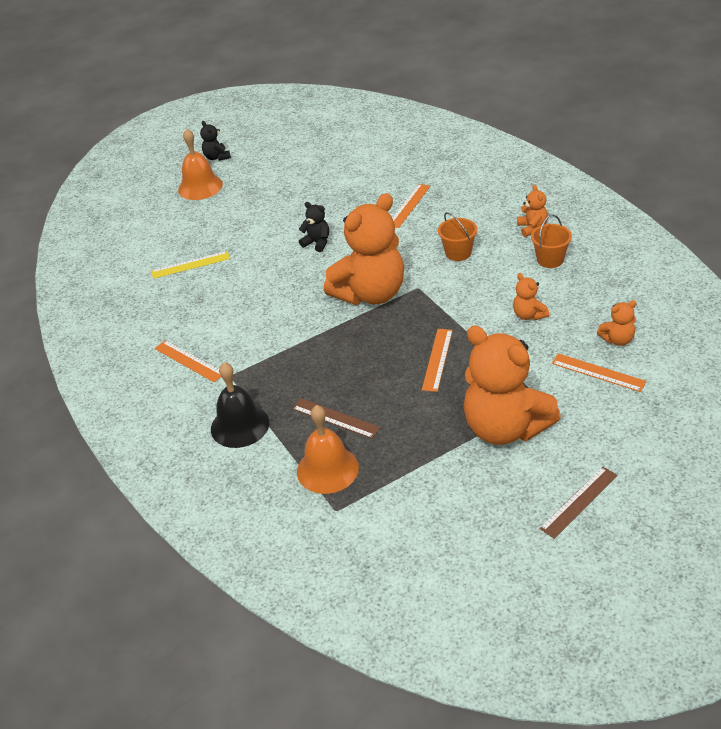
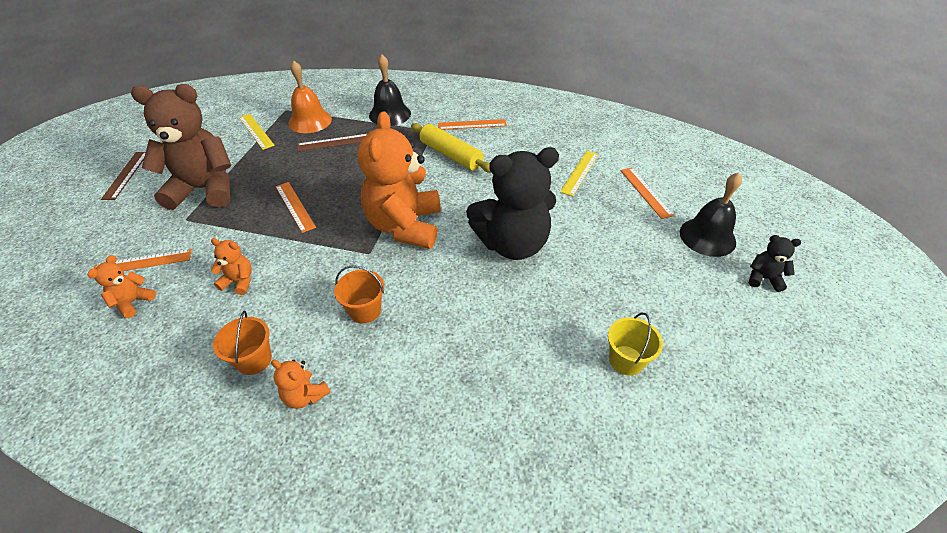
camera: 130 degrees right, 5 degrees up
orange bell [178,129,223,200] -> black bell [680,172,742,257]
black teddy bear [299,202,329,252] -> black teddy bear [466,147,559,260], size x2.37
orange ruler [392,184,430,228] -> orange ruler moved to [620,168,674,219]
orange teddy bear [463,325,561,445] -> brown teddy bear [131,84,231,210]
none -> yellow ruler [239,114,275,150]
none -> yellow rolling pin [411,123,491,173]
none -> yellow bucket [608,313,663,376]

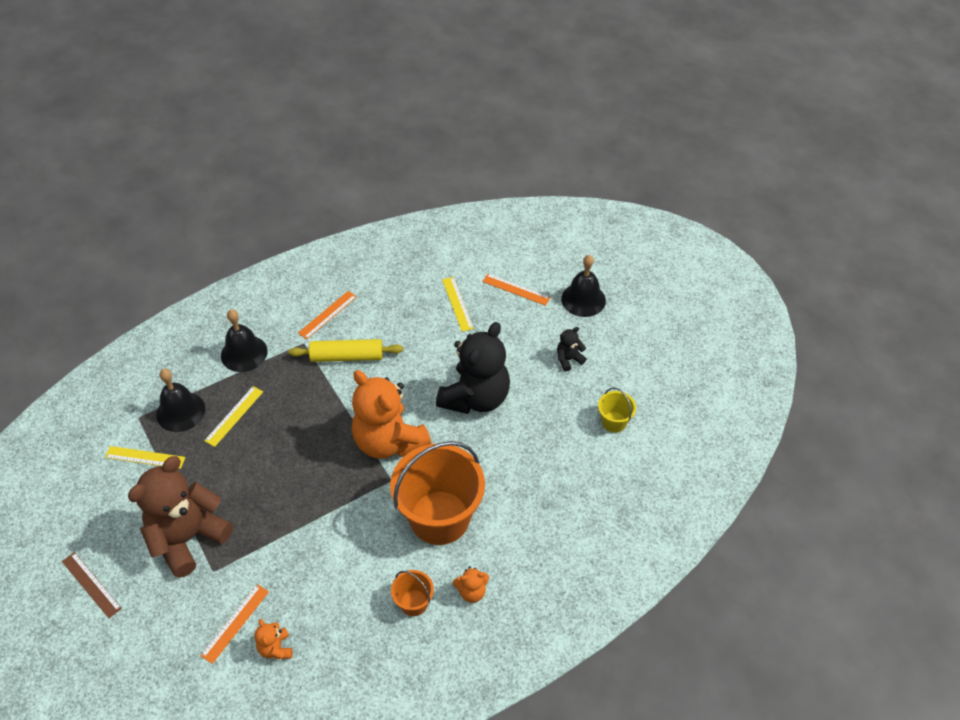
camera: 45 degrees left, 5 degrees up
orange teddy bear [211,238,252,295] -> none
orange ruler [276,182,316,233] -> none
orange bell [288,61,332,133] -> black bell [156,369,205,432]
brown ruler [297,134,367,151] -> yellow ruler [204,386,263,447]
orange bucket [334,265,384,323] -> orange bucket [390,441,485,545], size x2.27
black teddy bear [749,235,801,292] -> black teddy bear moved to [557,327,587,372]

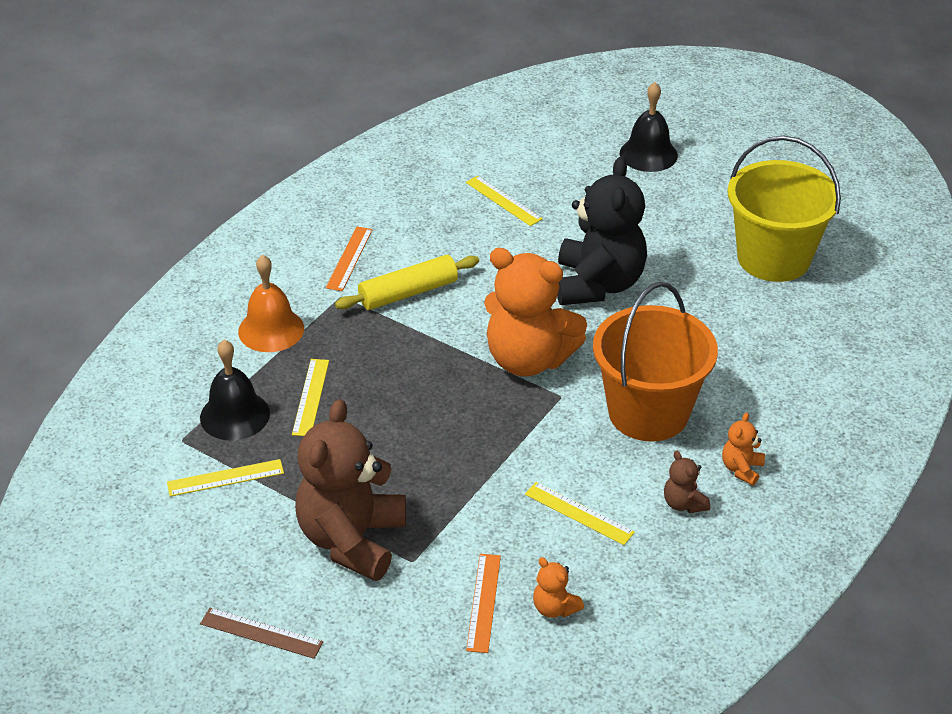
camera: 25 degrees left, 10 degrees down
black bell [221,309,268,372] -> orange bell [238,255,304,352]
orange bucket [391,570,434,616] -> brown teddy bear [664,451,710,513]
orange teddy bear [452,566,489,603] -> orange teddy bear turned 150 degrees clockwise [722,412,765,486]
orange ruler [482,274,551,306] -> none
black teddy bear [557,327,587,372] -> none
yellow bucket [598,387,636,433] -> yellow bucket [728,136,841,282], size x2.27
none -> yellow ruler [525,482,635,545]

